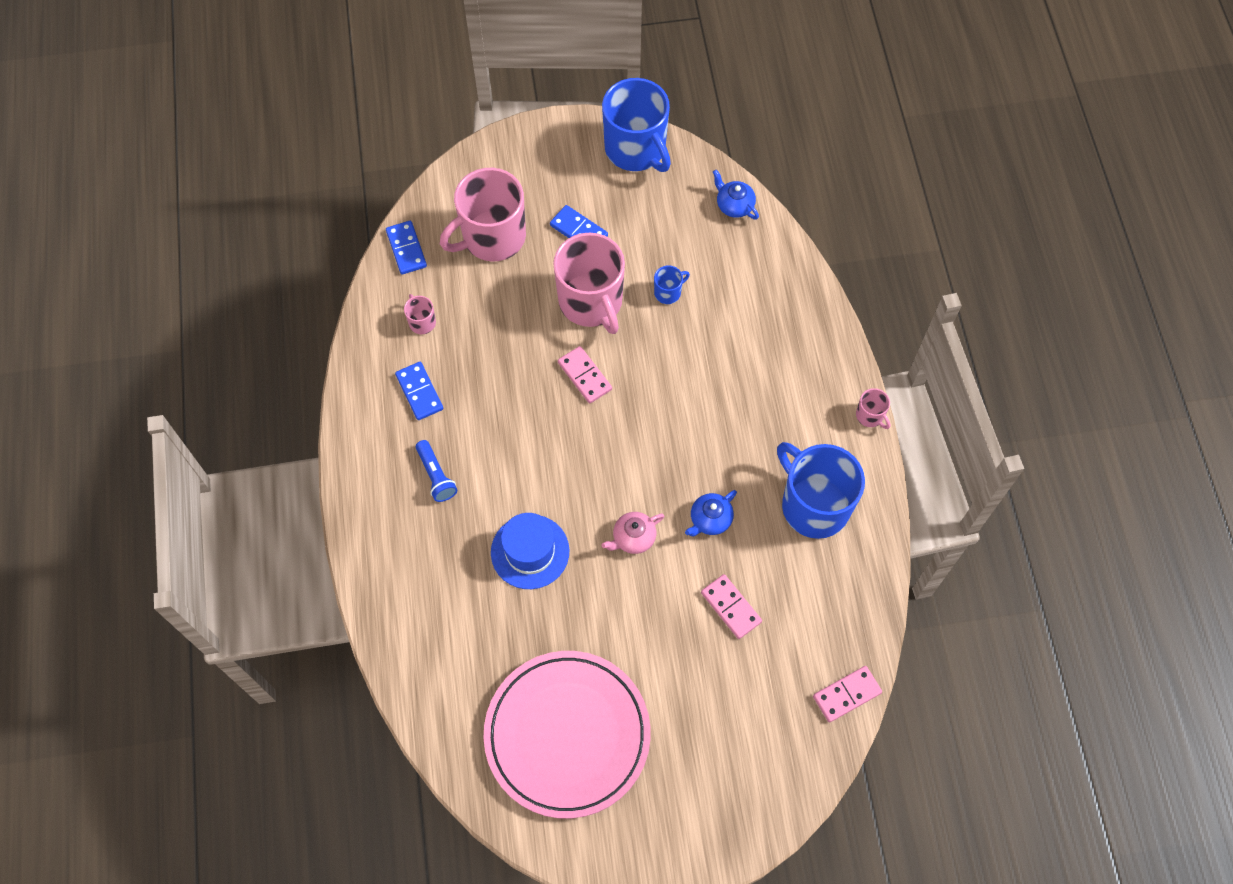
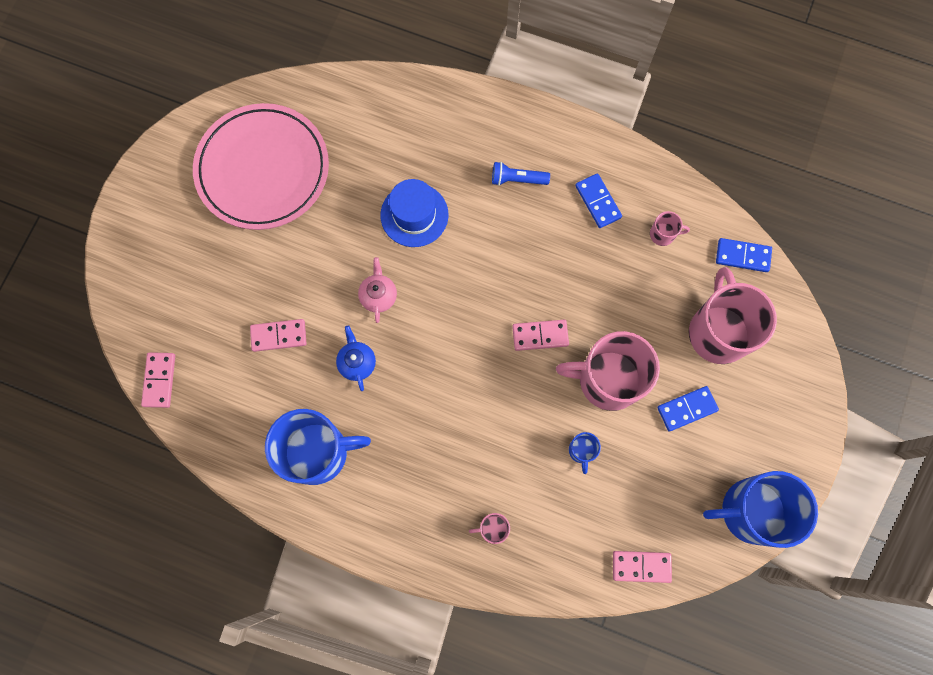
camera: 120 degrees right, 10 degrees up
blue domino [395,362,443,420] -> blue domino turned 60 degrees clockwise [575,173,622,228]
blue teapot [713,170,759,220] -> pink domino [613,551,672,583]
pink mug [856,388,891,429] -> pink mug moved to [469,513,510,544]

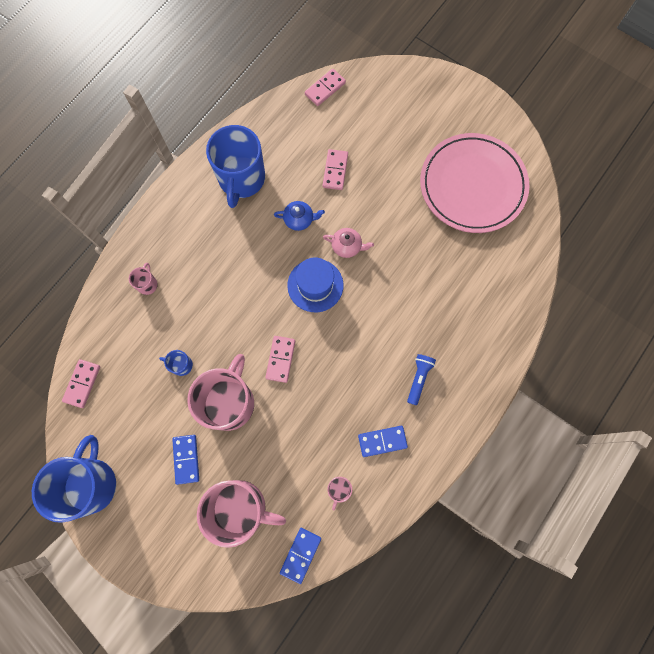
camera: 105 degrees right, 0 degrees up
pink domino [141,352,175,408] -> pink domino turned 60 degrees counterclockwise [305,69,346,106]
blue hat [380,179,449,247] -> blue hat moved to [287,257,343,312]

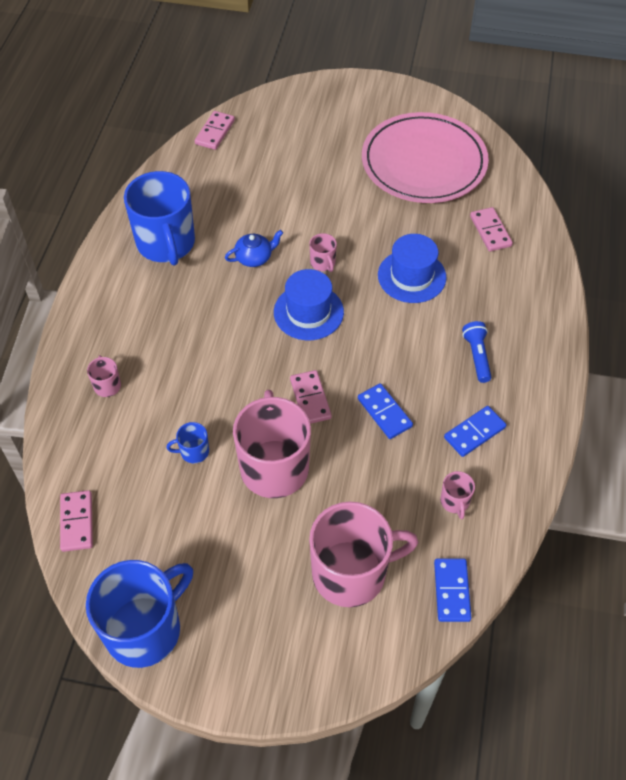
camera: 25 degrees left, 20 degrees down
blue mug [32,435,116,523] -> blue mug turned 60 degrees clockwise [86,560,193,668]
blue domino [172,435,199,485] -> blue domino moved to [358,383,413,439]
pink domino [323,149,348,190] -> pink domino moved to [470,207,513,252]
pink teapot [323,228,374,258] -> pink mug [309,233,337,272]
none -> blue hat [378,234,446,303]

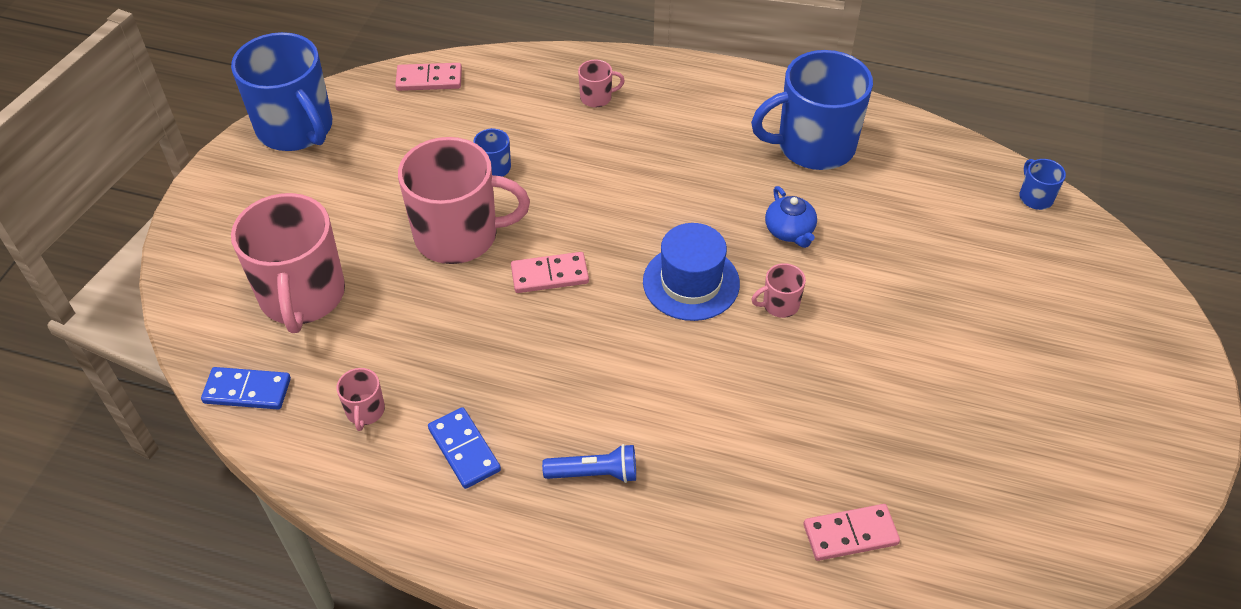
camera: 95 degrees right, 5 degrees down
pink domino [195,111,235,150] -> blue mug [1019,159,1066,210]
blue domino [358,383,413,439] -> none
pink plate [362,112,489,203] -> none
blue hat [378,234,446,303] -> none
pink mug [440,471,475,519] -> pink mug turned 90 degrees counterclockwise [337,368,385,431]

